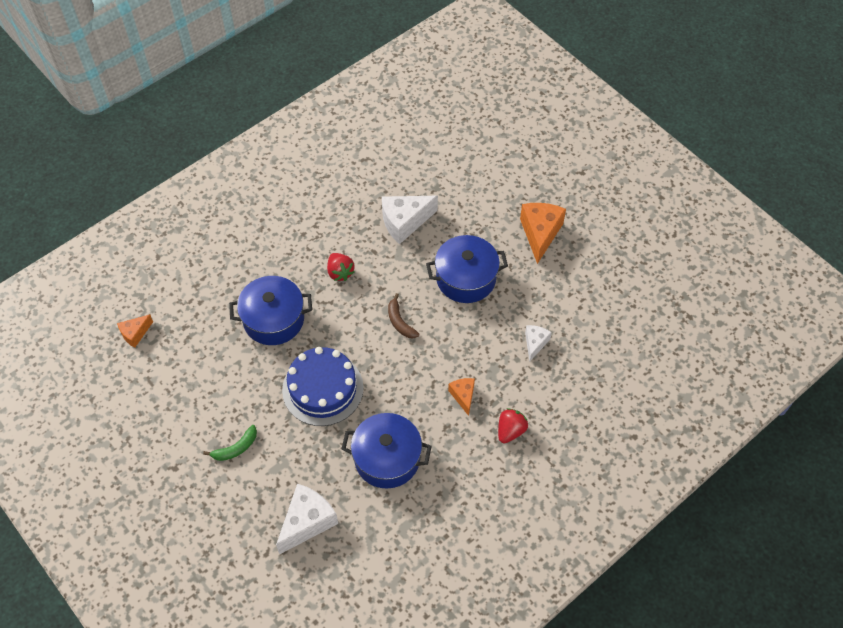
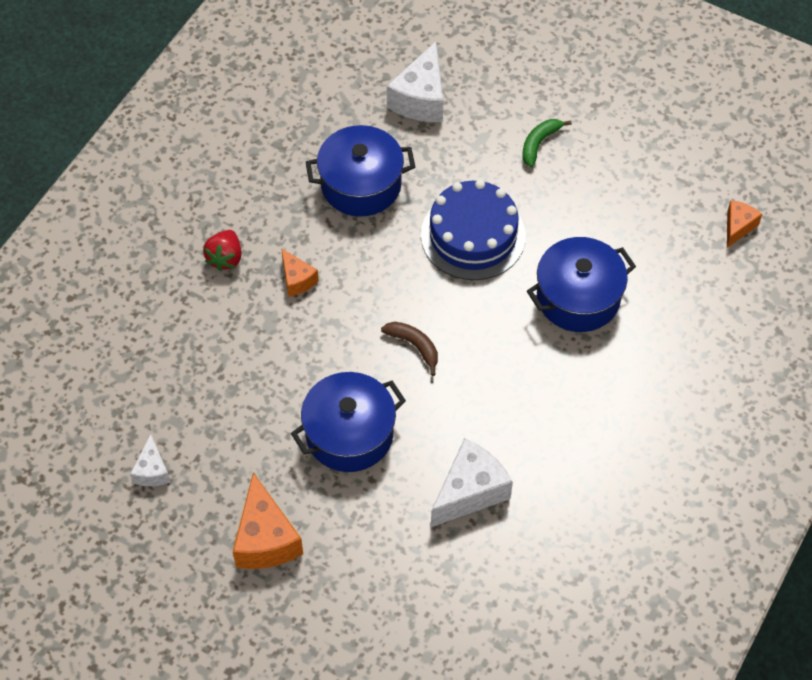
camera: 160 degrees right, 0 degrees up
red strawberry [327,253,354,281] -> none
white cheese [525,325,552,362] -> white cheese moved to [130,434,170,486]

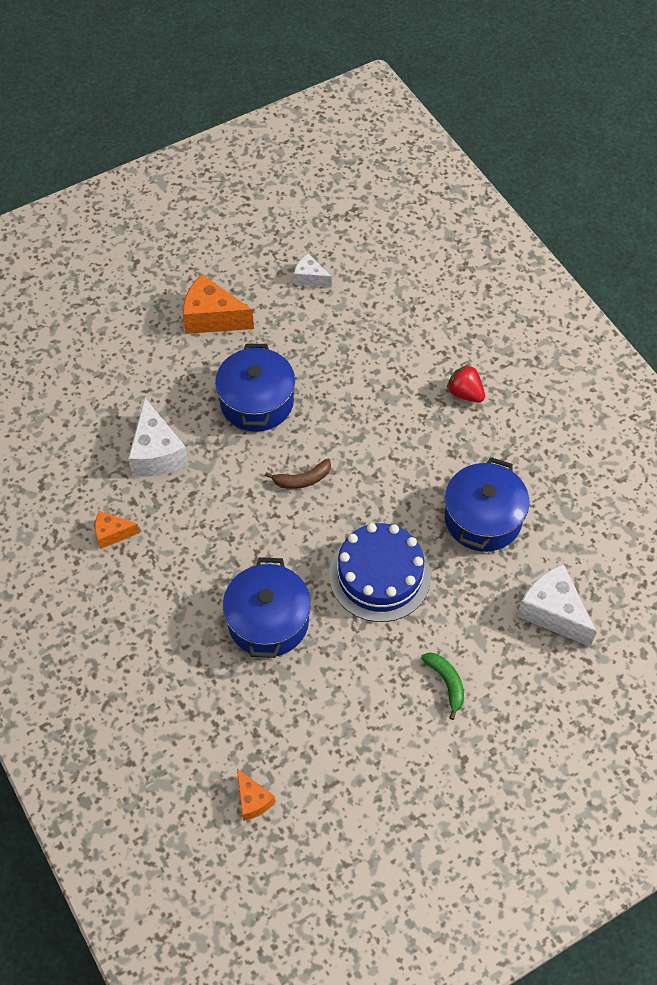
camera: 120 degrees right, 0 degrees up
orange cheese [281,248,319,297] -> orange cheese moved to [95,511,140,549]

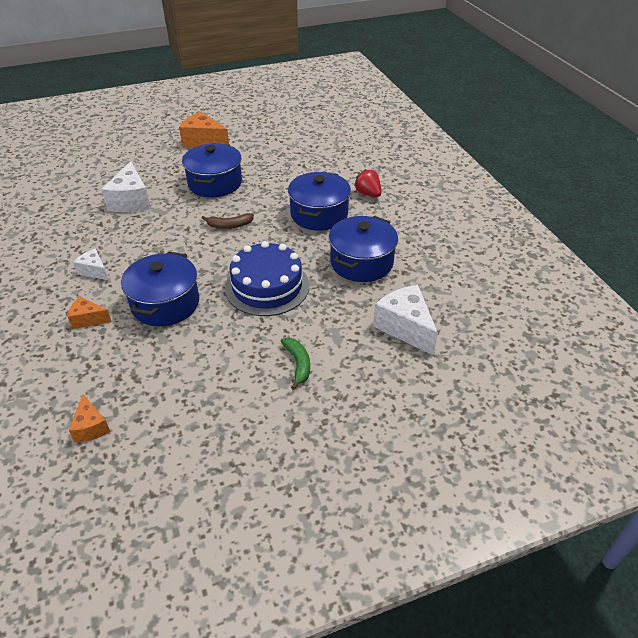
camera: 10 degrees right, 15 degrees down
orange cheese [95,511,140,549] -> orange cheese moved to [68,297,112,329]
white cheese [294,254,332,287] -> white cheese moved to [73,249,108,280]
none -> blue pot [288,171,351,231]

